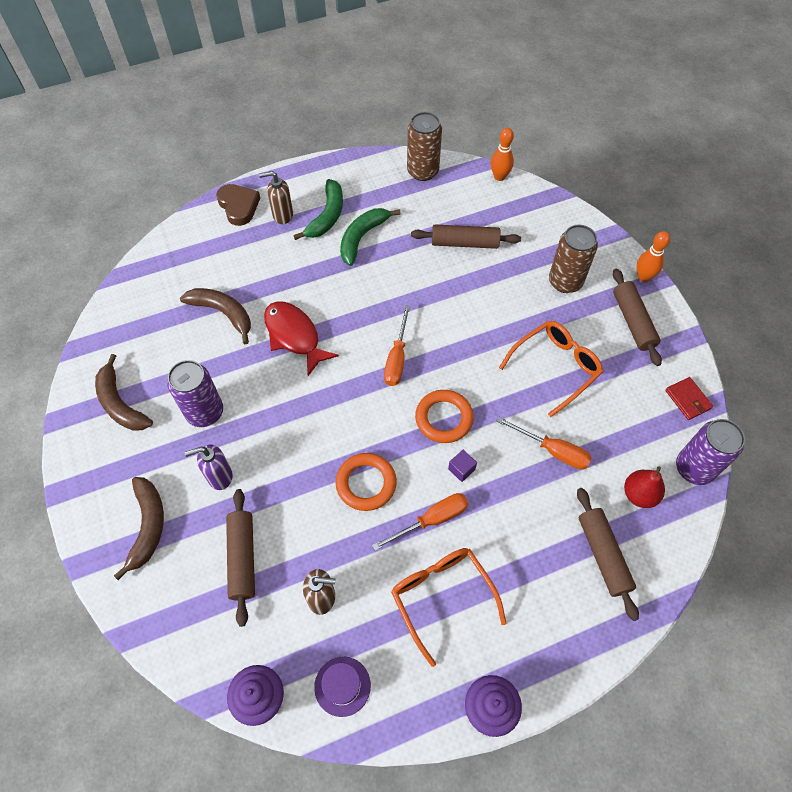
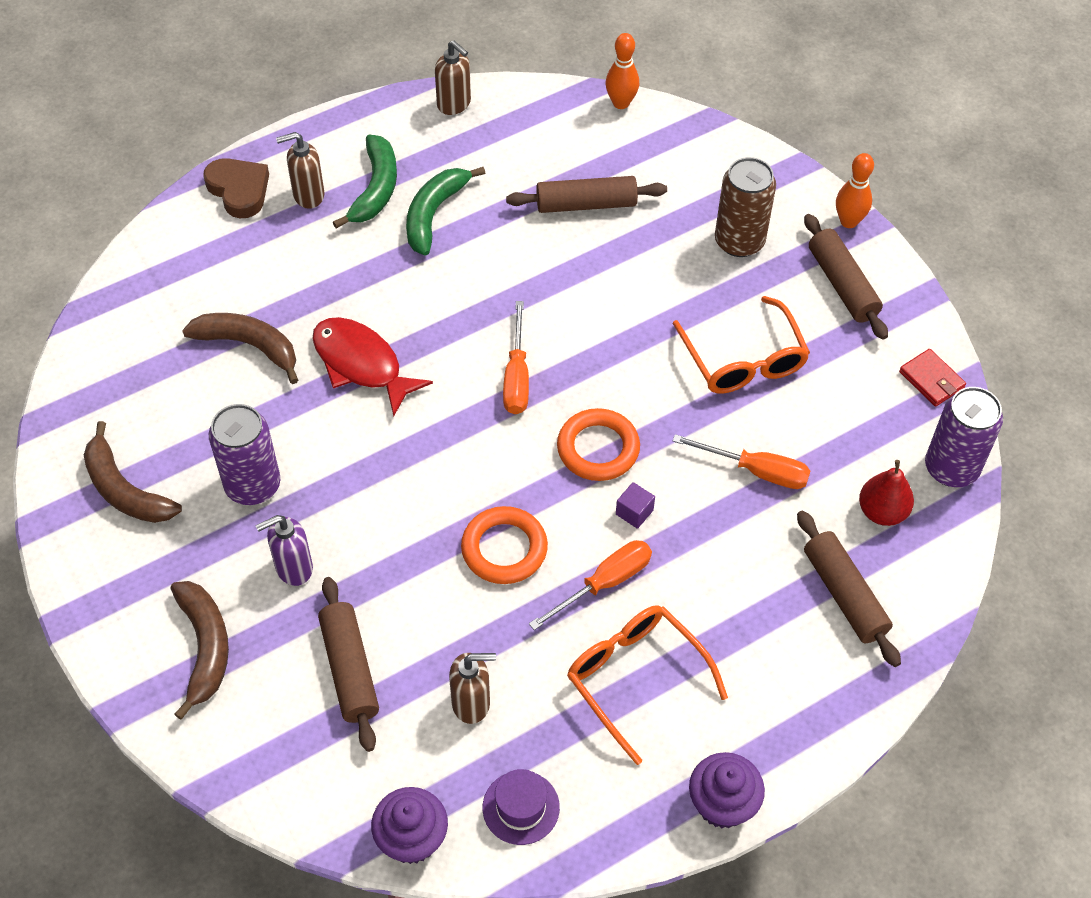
camera: 10 degrees left, 5 degrees down
brown can [407,112,442,181] -> none
orange glasses [499,321,603,417] -> orange glasses turned 120 degrees clockwise [673,296,810,394]
none -> brown soap dispenser [435,41,471,115]

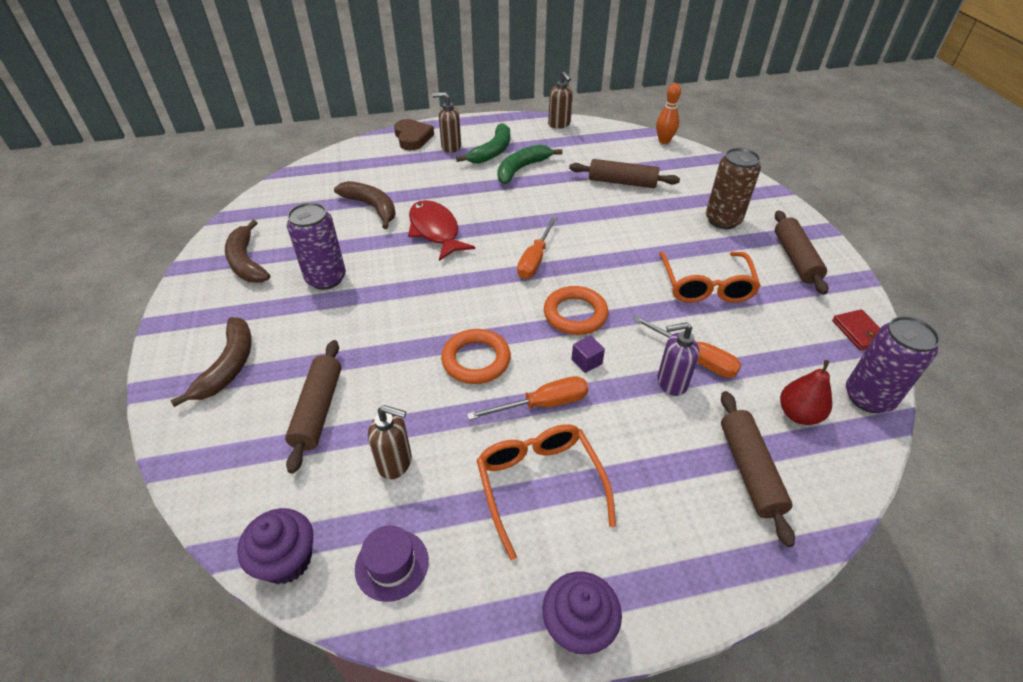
camera: 20 degrees right, 10 degrees down
purple soap dispenser [256,515,313,586] -> purple soap dispenser moved to [658,322,699,396]
orange bowling pin [836,153,874,228] -> none

